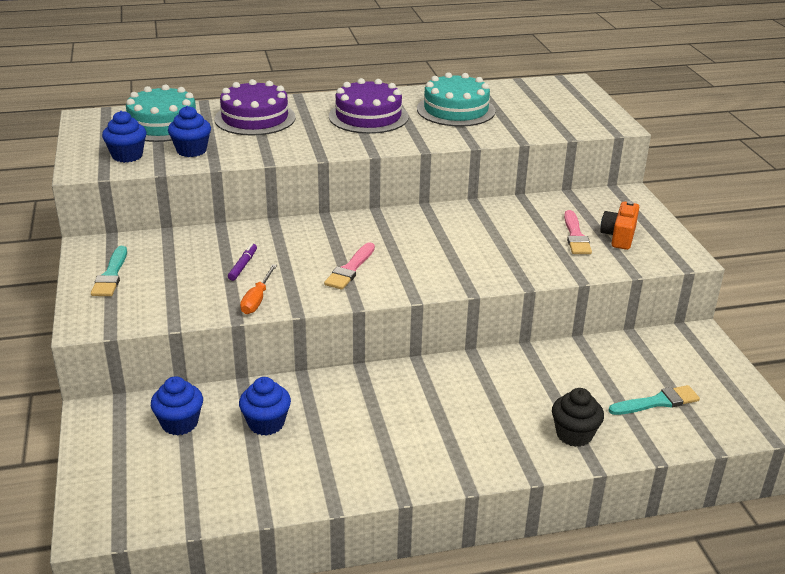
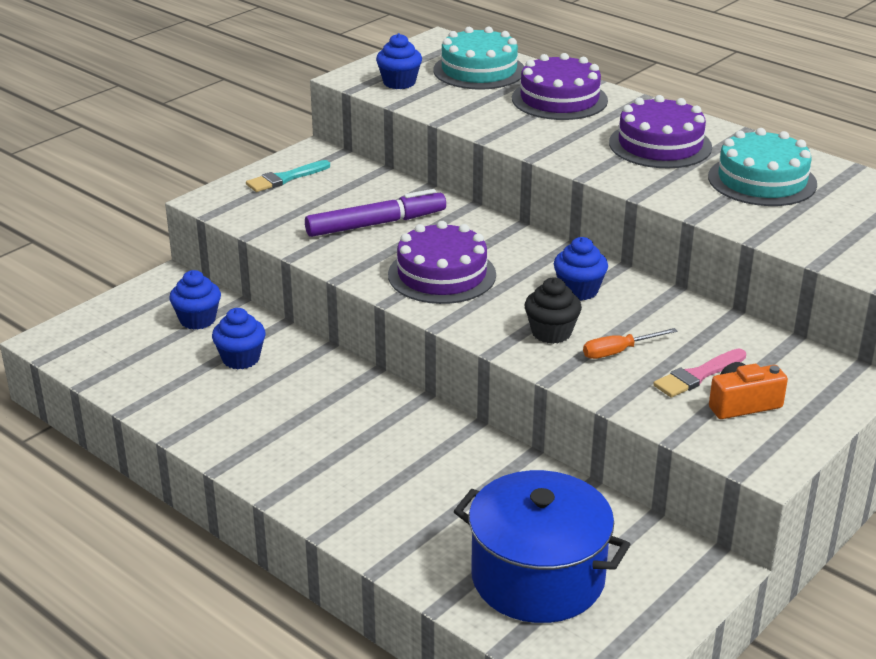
camera: 55 degrees right, 0 degrees up
blue cupcake [168,106,211,157] -> blue cupcake moved to [554,237,608,301]
purple marker [228,243,257,281] -> purple marker [305,189,446,237], size x2.19
orange screwdriver [240,264,277,314] -> orange screwdriver moved to [583,328,677,359]
pink brush [324,242,375,290] -> purple cake [388,221,496,304]
black cupcake [552,388,604,447] -> black cupcake moved to [524,277,582,344]
turquoise brush [608,385,700,415] -> blue pot [454,470,631,623]

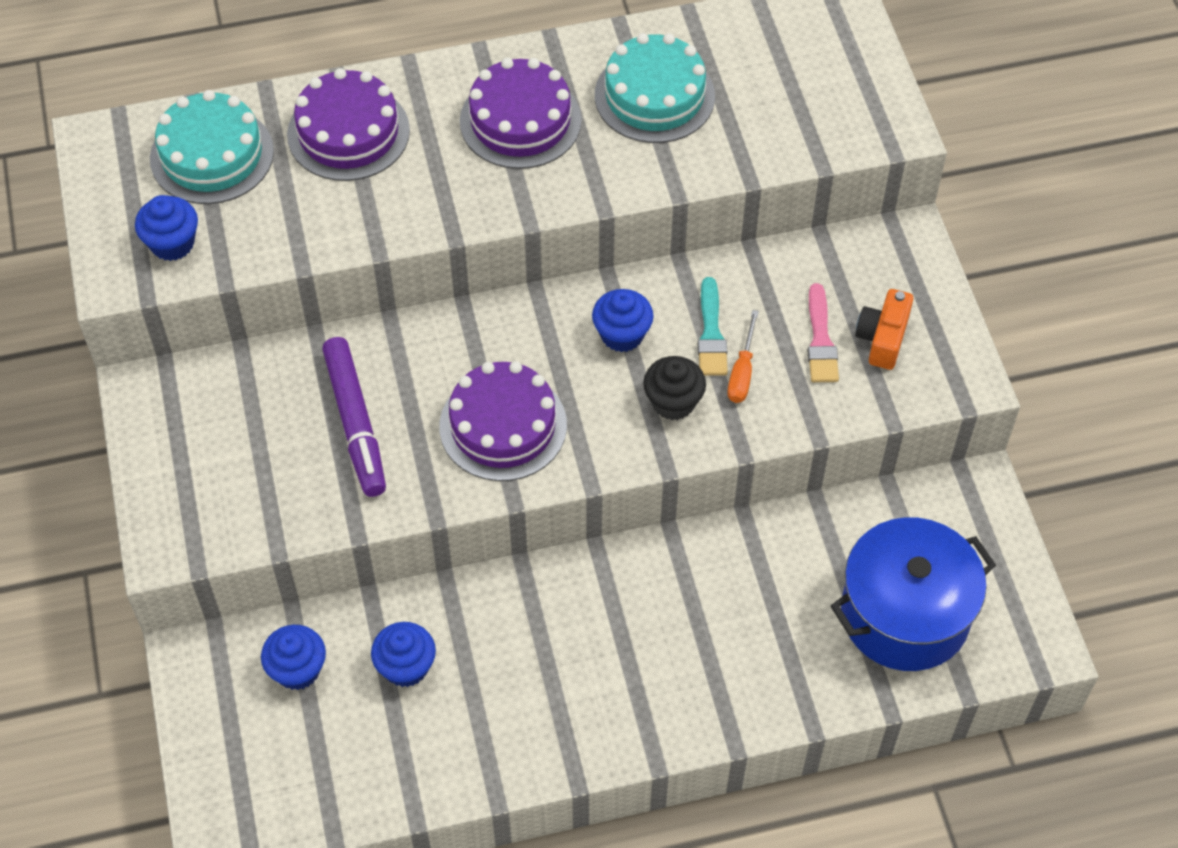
camera: 55 degrees left, 25 degrees up
turquoise brush [246,160,330,192] -> turquoise brush moved to [698,277,728,376]
purple marker [305,189,446,237] -> purple marker turned 150 degrees clockwise [322,337,386,497]

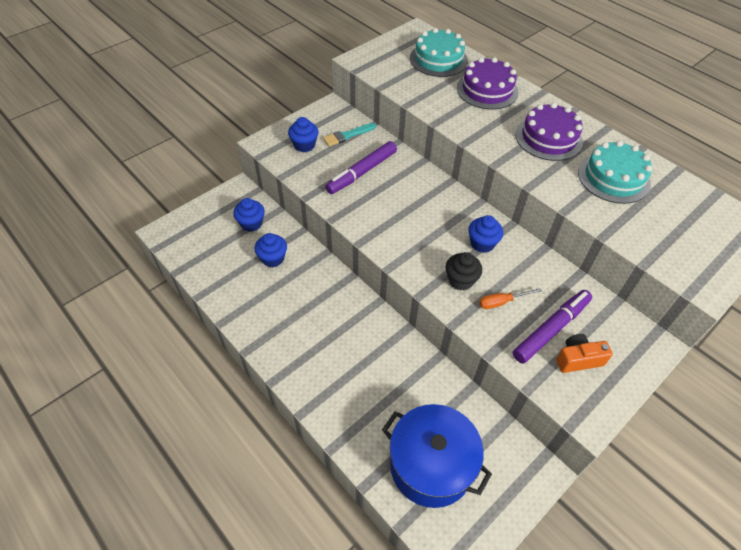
camera: 60 degrees right, 5 degrees down
blue cupcake [135,195,198,261] -> blue cupcake moved to [288,117,319,152]
purple cake [439,361,567,481] -> none
turquoise brush [698,277,728,376] -> turquoise brush moved to [323,123,376,146]
pink brush [808,283,839,382] -> purple marker [513,290,592,363]

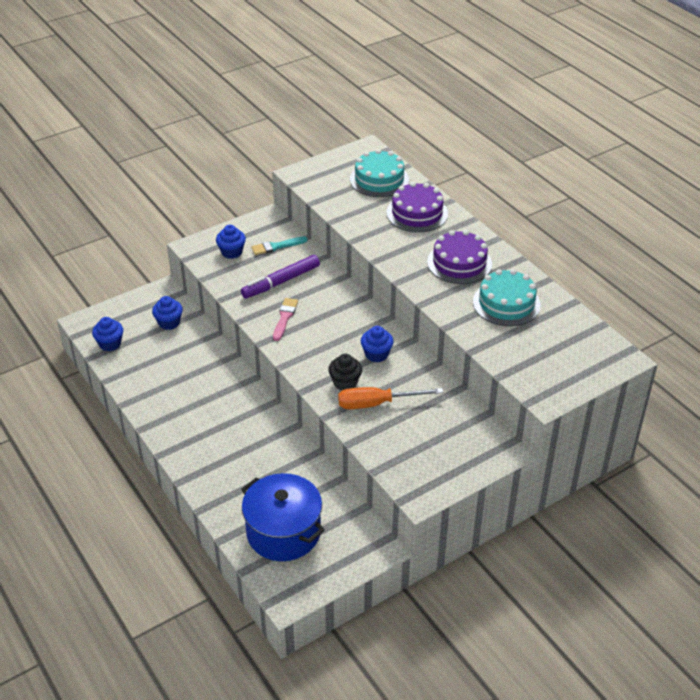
camera: 10 degrees right, 10 degrees down
blue cupcake [254,233,287,267] -> blue cupcake moved to [92,317,123,351]
orange screwdriver [479,288,542,309] -> orange screwdriver [338,387,443,409], size x1.72
purple marker [513,290,592,363] -> none
orange camera [556,334,613,373] -> none
none -> pink brush [273,298,298,341]

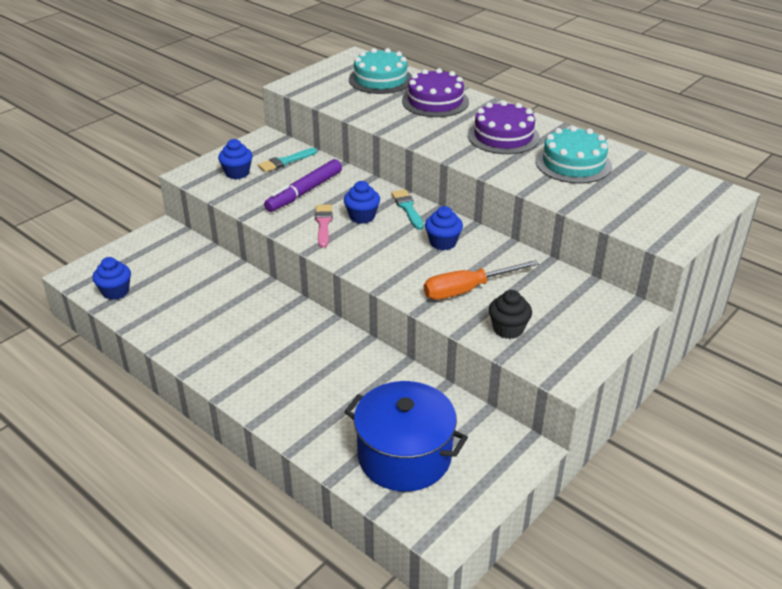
camera: 15 degrees left, 5 degrees down
blue cupcake [152,296,183,330] -> blue cupcake moved to [344,181,380,224]
black cupcake [328,354,362,390] -> black cupcake moved to [489,290,532,339]
none -> turquoise brush [391,189,424,230]

